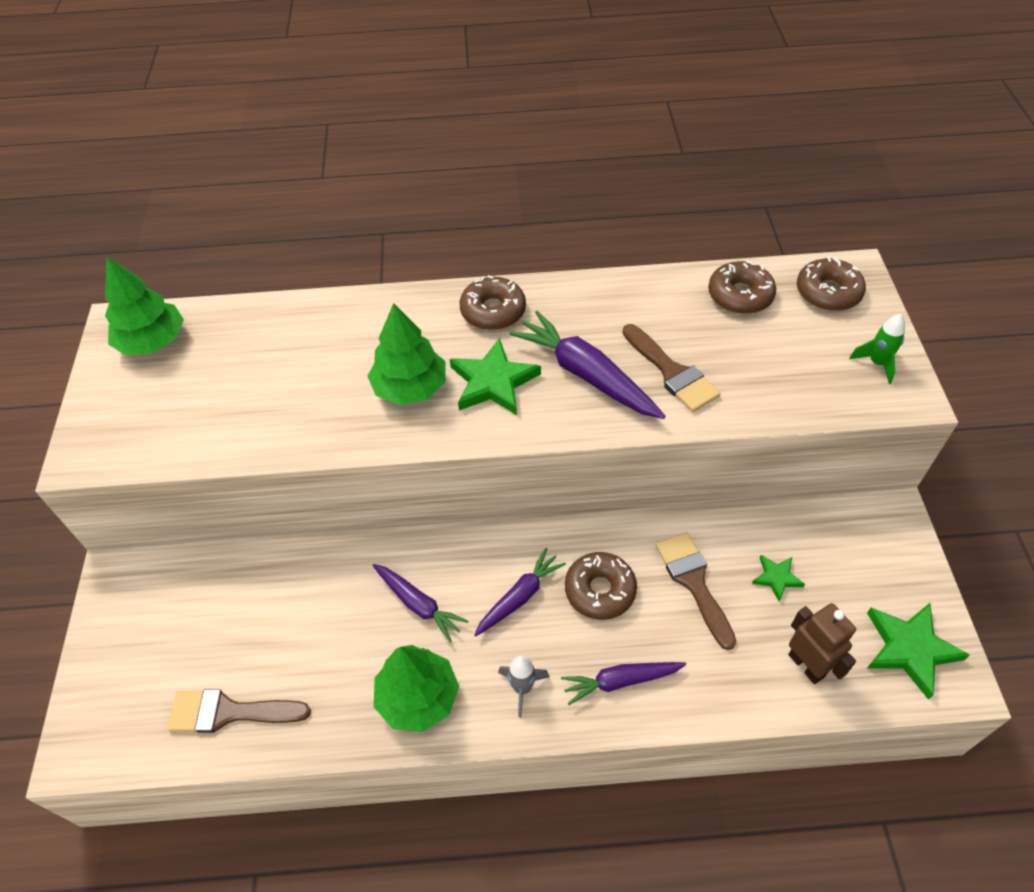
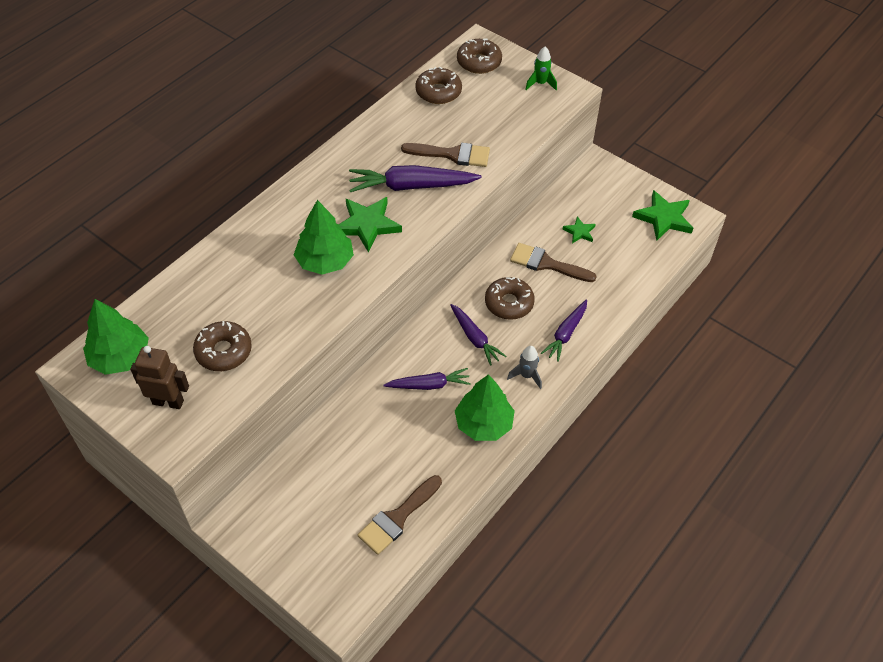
camera: 50 degrees left, 0 degrees up
brown donut [460,275,526,330] -> brown donut moved to [193,321,252,371]
purple carrot [474,548,566,636] -> purple carrot turned 150 degrees clockwise [450,304,506,366]
brown robot [788,603,856,684] -> brown robot moved to [130,346,189,409]

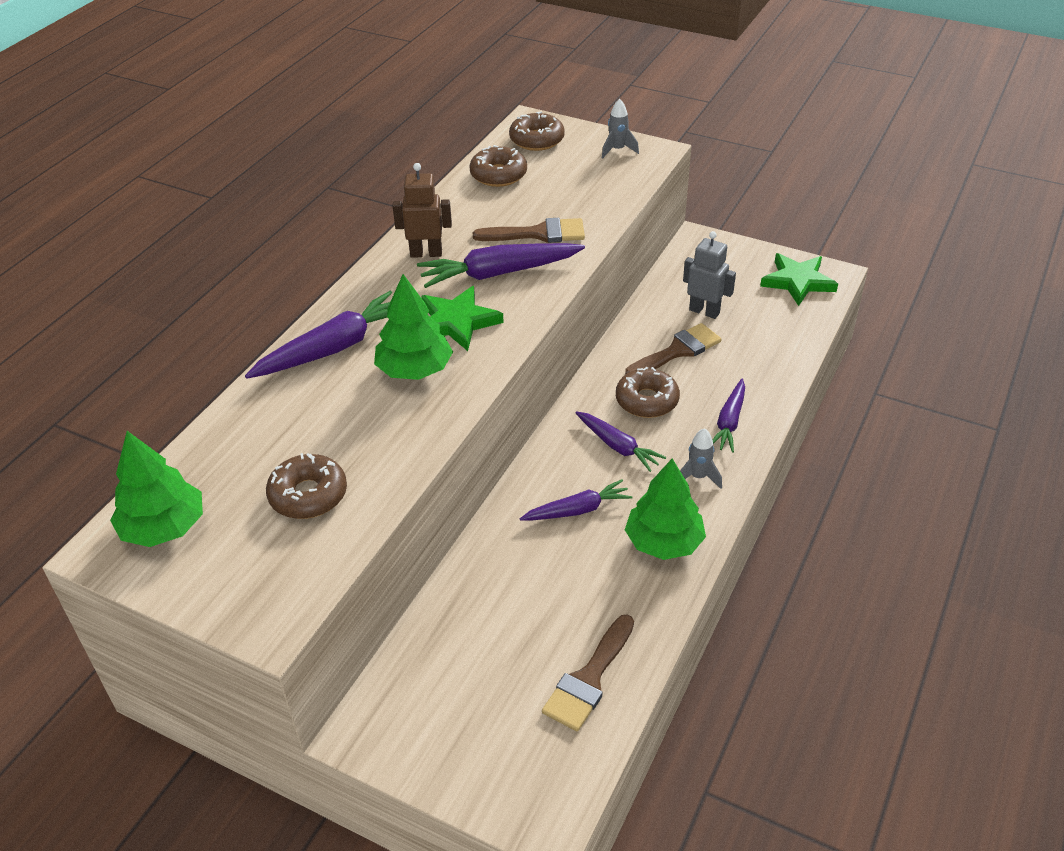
camera: 10 degrees left, 10 degrees down
brown robot [130,346,189,409] -> brown robot moved to [393,163,452,258]
brown brush [510,243,597,282] -> brown brush turned 135 degrees clockwise [625,323,721,375]
green rocket [525,47,557,90] -> grey rocket [602,99,639,158]
green star [563,216,596,243] -> grey robot [683,231,736,319]
none -> purple carrot [245,291,392,379]

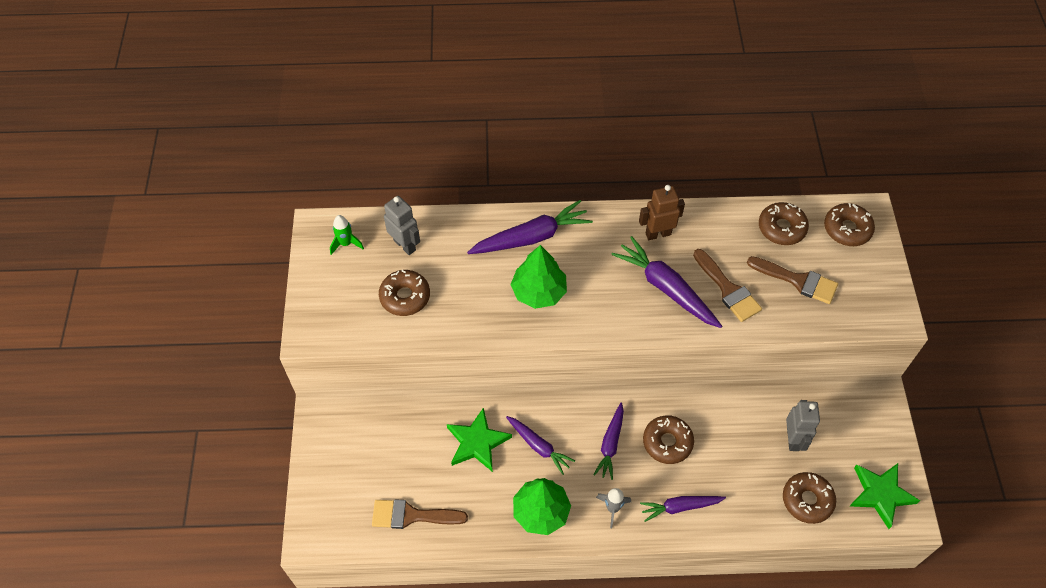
camera: 60 degrees right, 15 degrees up
green tree [110,431,203,547] -> green rocket [330,215,364,255]
purple carrot [245,291,392,379] -> purple carrot turned 45 degrees counterclockwise [467,200,593,254]
brown robot [393,163,452,258] -> brown robot turned 75 degrees counterclockwise [639,185,685,240]
green star [421,286,504,351] -> green star moved to [447,407,512,472]
grey rocket [602,99,639,158] -> none
brown brush [625,323,721,375] -> brown brush moved to [747,256,838,304]
none -> grey robot [384,196,420,255]
none -> brown donut [783,472,836,524]

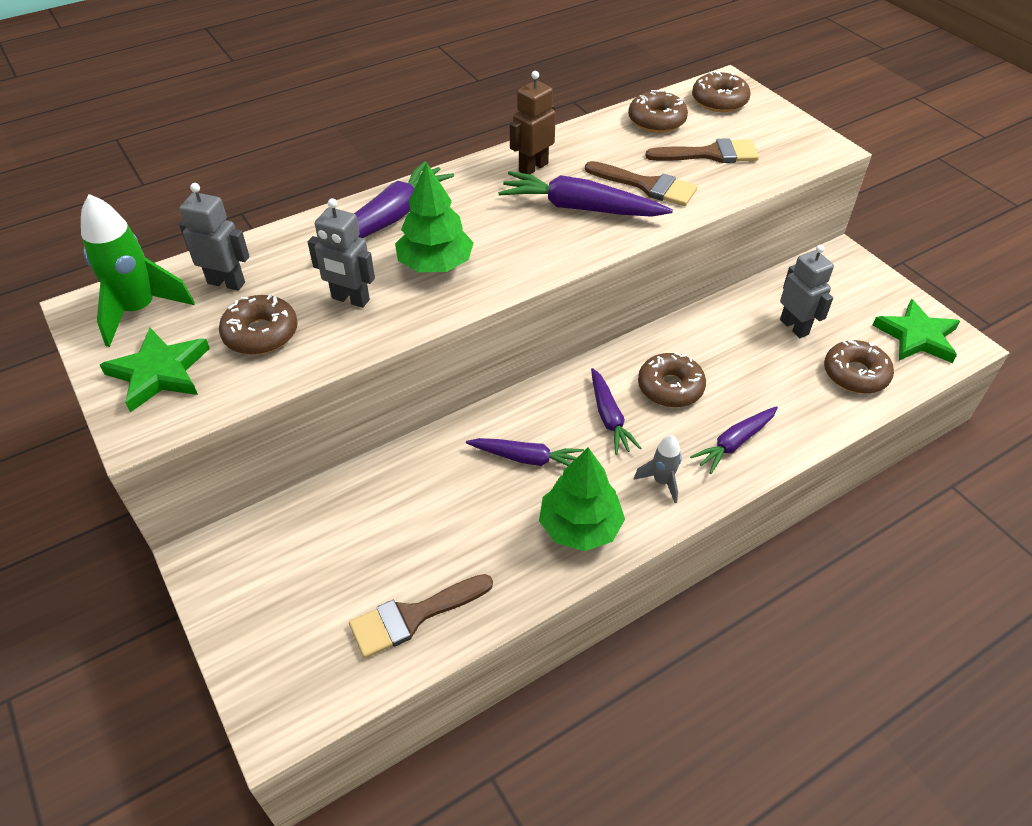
camera: 30 degrees left, 10 degrees down
green rocket [330,215,364,255] -> green rocket [81,194,195,347], size x1.87
green star [447,407,512,472] -> green star moved to [100,328,210,412]
none -> grey robot [308,198,375,308]

